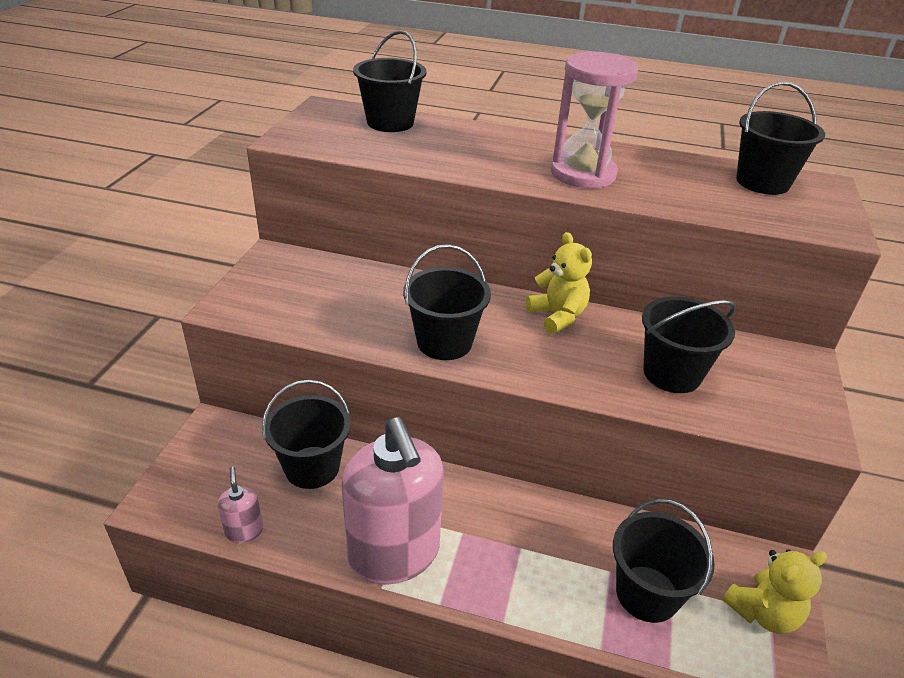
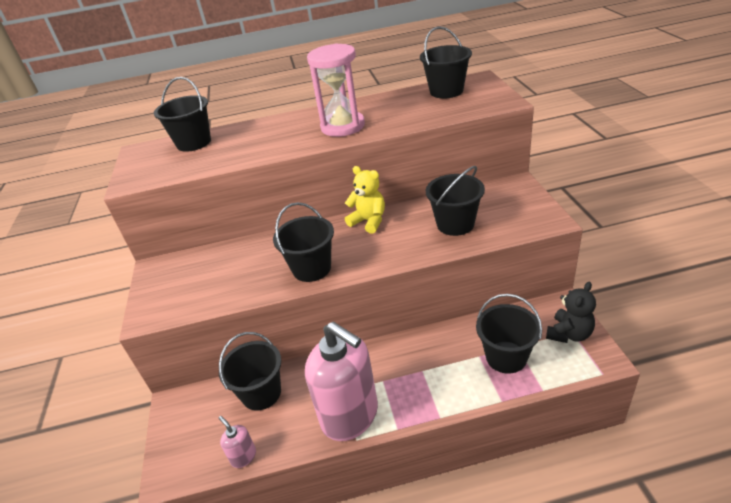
camera: 20 degrees left, 0 degrees up
yellow teddy bear [722,549,827,634] -> black teddy bear [546,282,596,343]

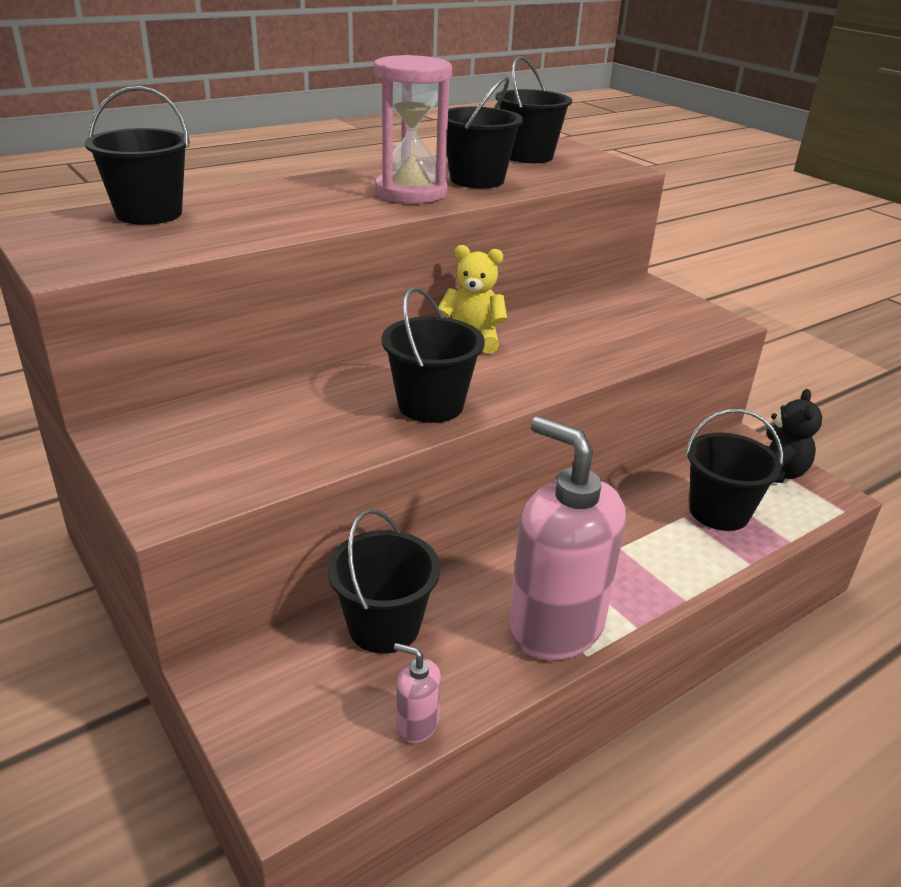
camera: 30 degrees left, 5 degrees down
pink soap dispenser [305,322,378,441] -> pink soap dispenser turned 150 degrees counterclockwise [508,416,626,660]
black bucket [426,166,485,236] -> black bucket moved to [447,76,523,188]

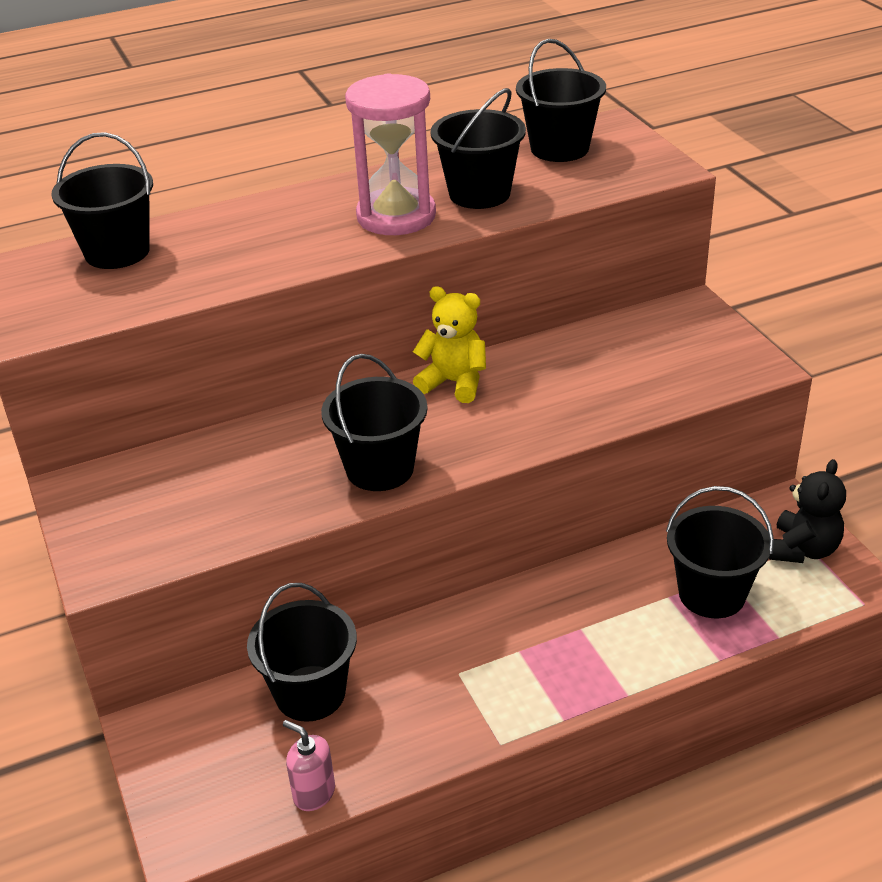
camera: 15 degrees right, 5 degrees up
pink soap dispenser [508,416,626,660] -> none

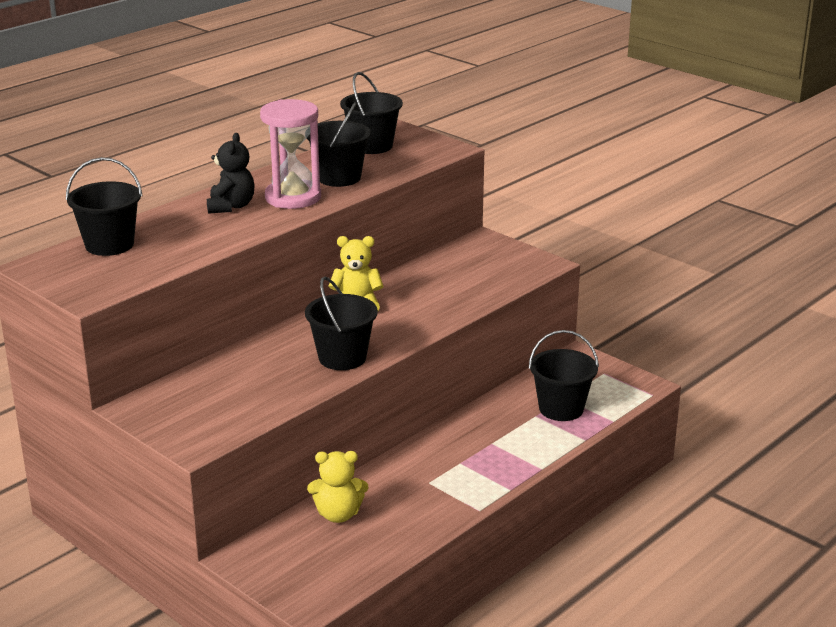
camera: 25 degrees left, 10 degrees down
black bucket [247,583,357,722] -> yellow teddy bear [307,451,368,523]
pink soap dispenser [283,720,335,811] -> none
black teddy bear [769,459,846,563] -> black teddy bear moved to [207,133,254,214]

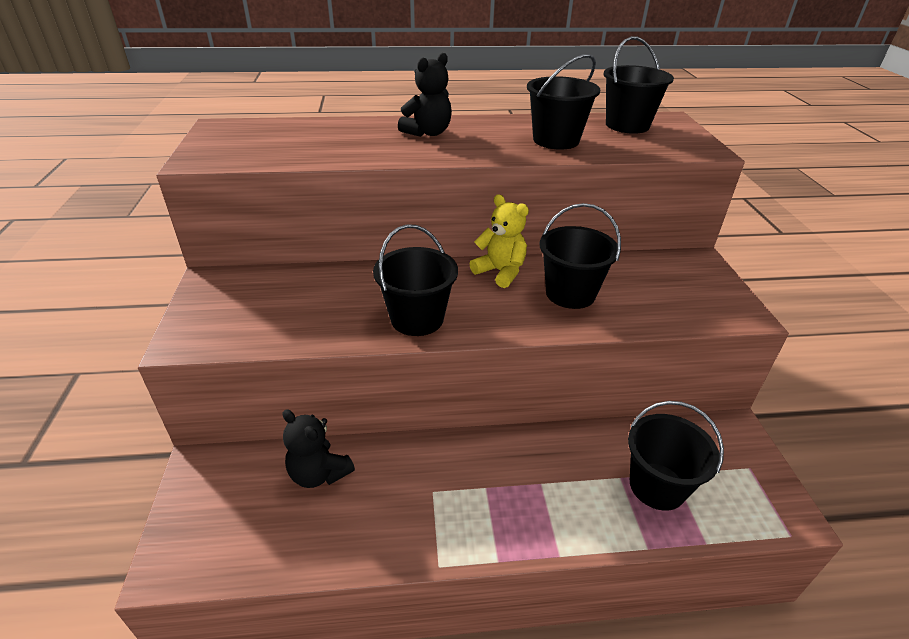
camera: 40 degrees right, 10 degrees up
black bucket [66,157,142,256] -> black bucket moved to [540,203,621,309]
pink hourglass [260,99,321,209] -> none
yellow teddy bear [307,451,368,523] -> black teddy bear [283,409,355,488]

